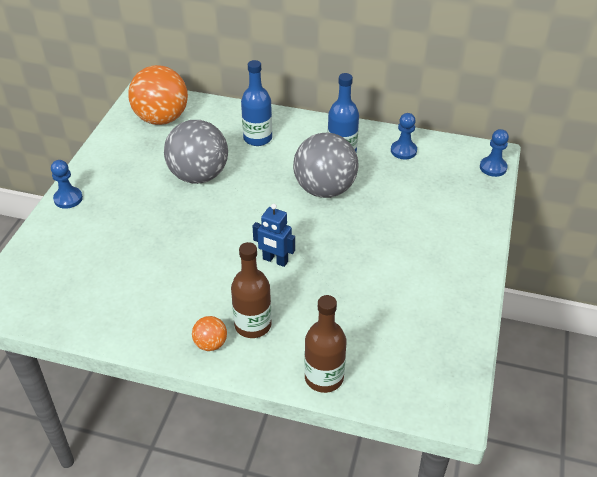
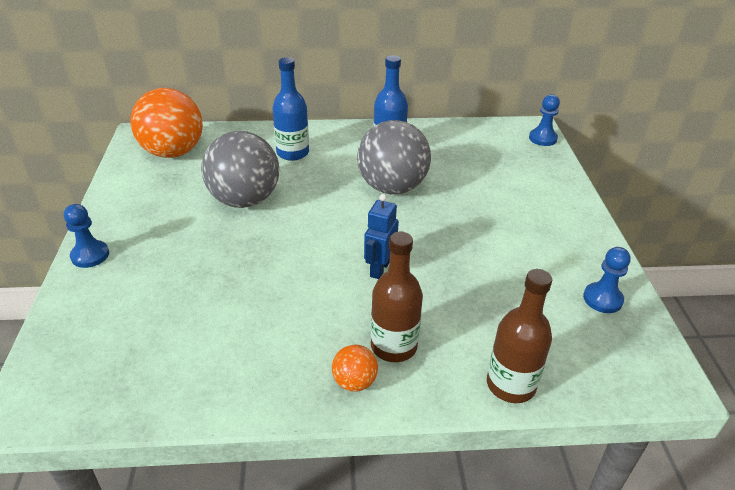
camera: 20 degrees left, 5 degrees down
blue robot [253,204,295,267] -> blue robot turned 105 degrees clockwise [364,194,399,279]
blue pawn [391,113,417,159] -> blue pawn moved to [583,247,631,313]

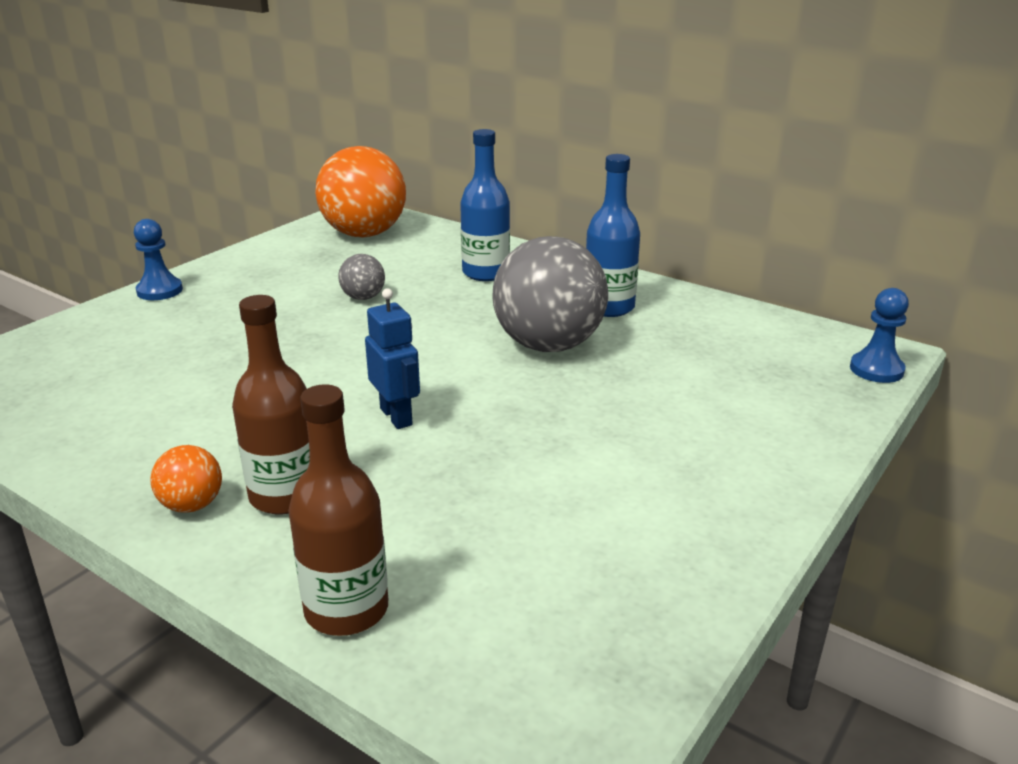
camera: 40 degrees right, 10 degrees down
grey ball [201,131,279,208] -> grey ball [338,254,385,300], size x0.45
blue robot [364,194,399,279] -> blue robot turned 90 degrees clockwise [365,288,420,429]
blue pawn [583,247,631,313] -> none

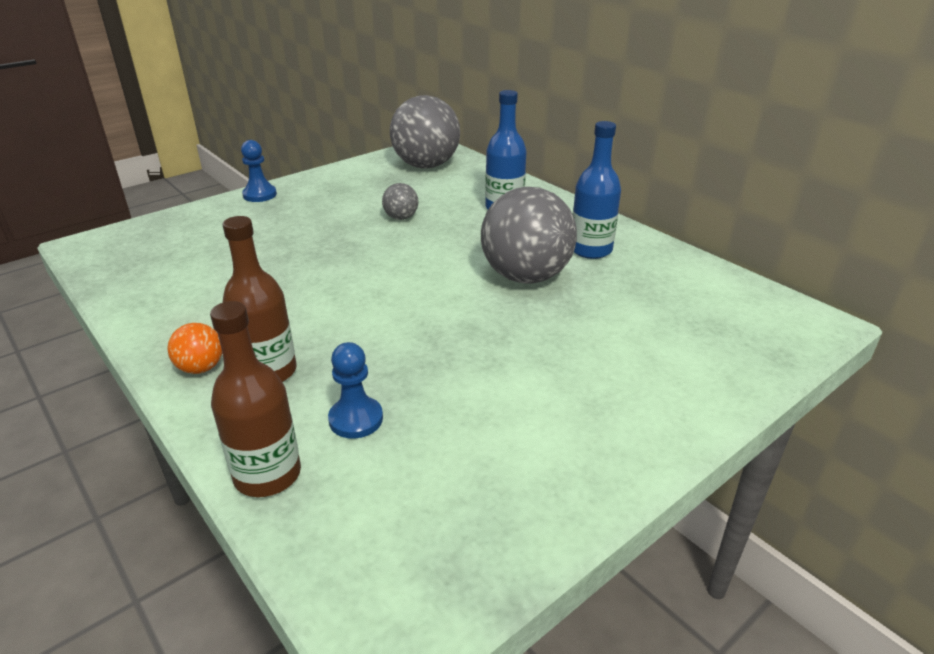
camera: 15 degrees right, 5 degrees up
orange ball [315,146,406,237] -> grey ball [390,95,460,169]
blue robot [365,288,420,429] -> none
blue pawn [850,288,909,383] -> blue pawn moved to [328,342,383,439]

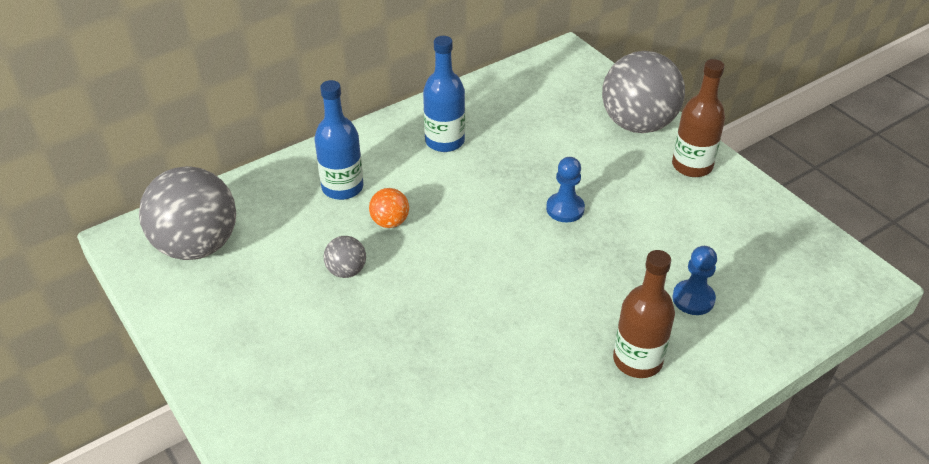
camera: 85 degrees left, 10 degrees up
orange ball [167,323,222,374] -> orange ball moved to [369,188,409,228]
brown bottle [210,301,301,497] -> brown bottle moved to [672,59,725,177]
blue pawn [241,140,277,202] -> blue pawn moved to [546,157,585,222]
grey ball [481,187,577,283] -> grey ball moved to [602,51,685,133]

